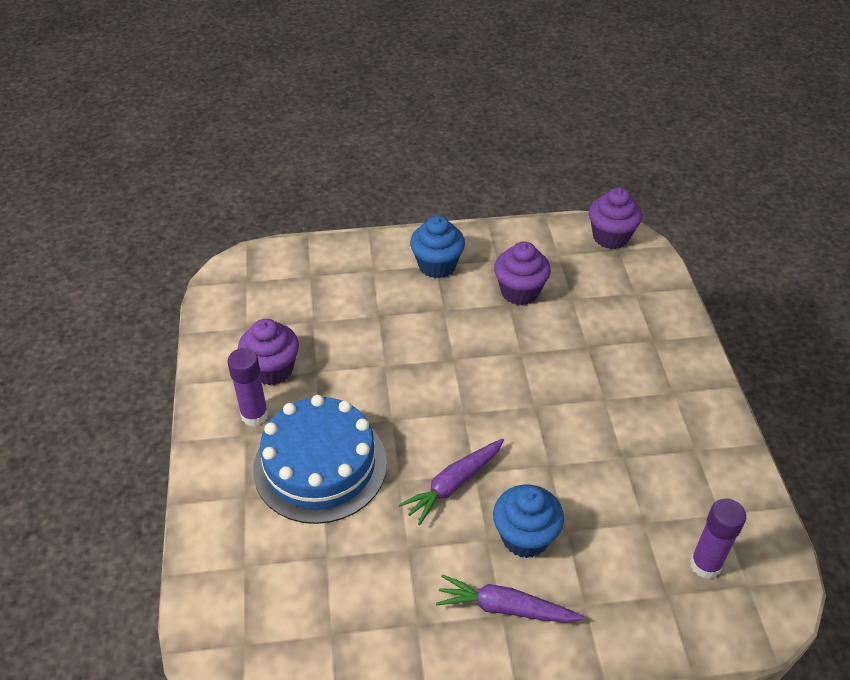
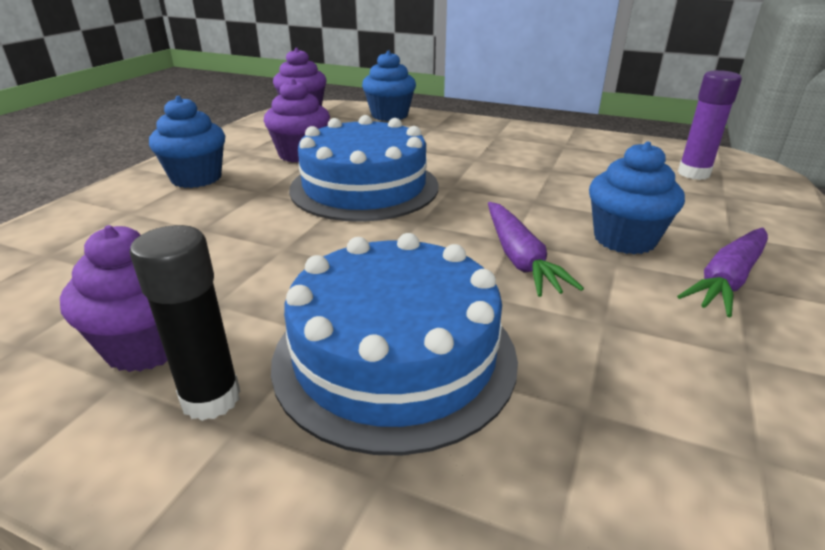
camera: 60 degrees left, 15 degrees down
purple glue stick [227,348,268,426] -> black glue stick [129,225,240,421]
none -> blue cake [289,115,438,222]
none -> blue cupcake [362,51,416,121]

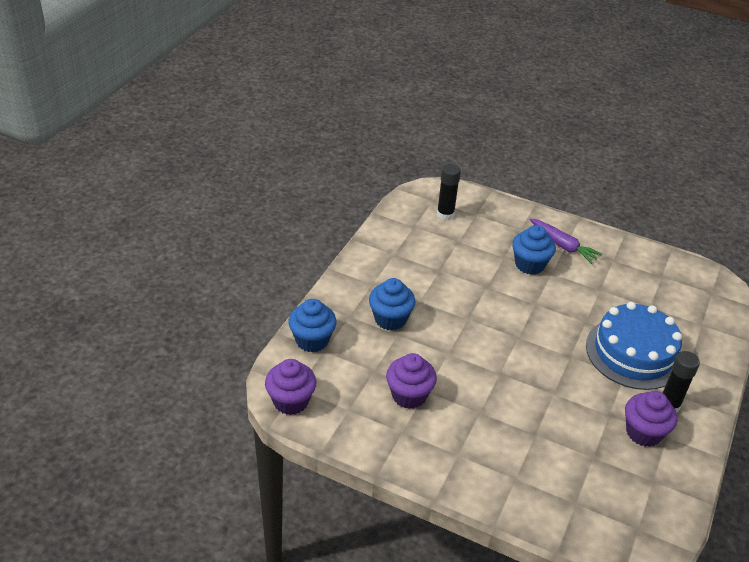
camera: 90 degrees left, 10 degrees up
blue cupcake [149,96,225,188] -> blue cupcake moved to [369,278,415,331]
blue cake [289,115,438,222] -> none
purple carrot [488,202,584,297] -> none
purple glue stick [678,70,742,180] -> black glue stick [437,164,461,220]

